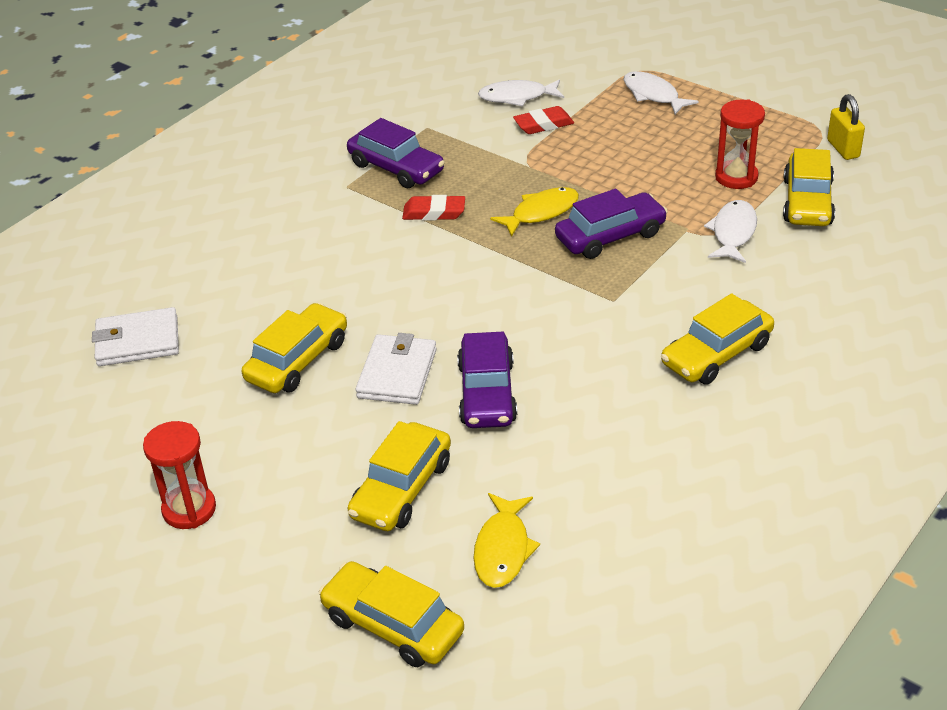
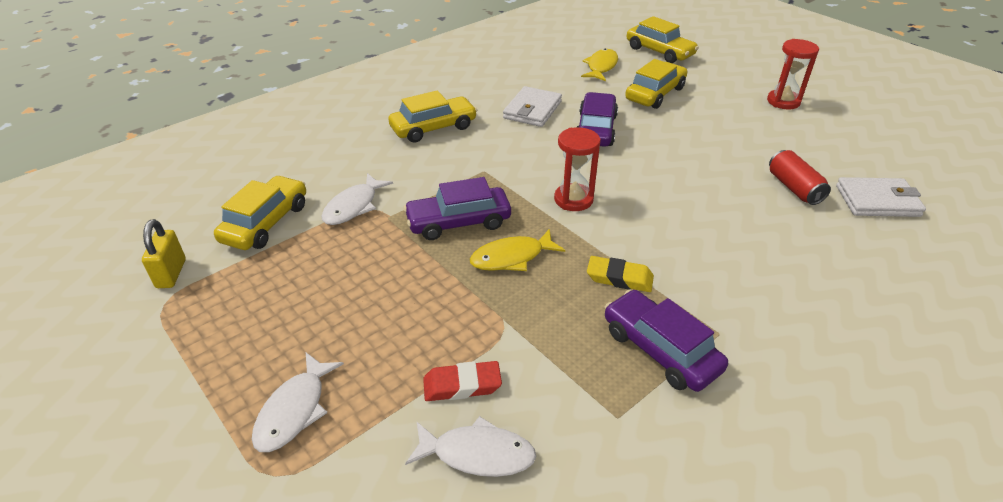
camera: 170 degrees left, 0 degrees up
yellow car [242,303,347,393] -> none
white wallet [356,333,437,405] -> white wallet moved to [503,86,562,127]
red eraser [402,195,465,221] -> yellow eraser [587,256,654,292]
white fish [624,71,699,115] -> white fish turned 45 degrees clockwise [252,353,344,452]
red hourglass [715,99,765,189] -> red hourglass moved to [554,127,601,211]
none -> red can [769,150,831,205]

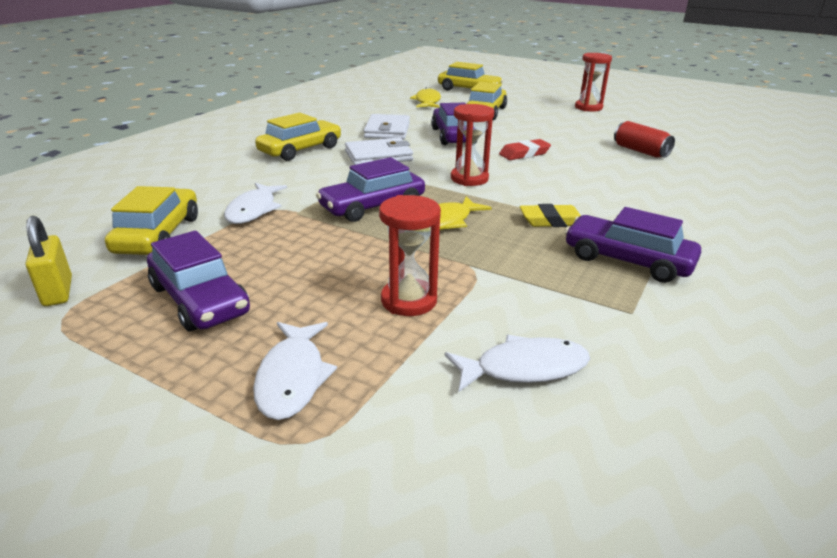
camera: 20 degrees left, 10 degrees down
red eraser [423,361,502,401] -> red eraser moved to [499,139,551,160]
white wallet [836,177,926,217] -> white wallet moved to [345,138,413,165]
none -> purple car [147,231,250,331]
none -> red hourglass [379,195,441,316]

